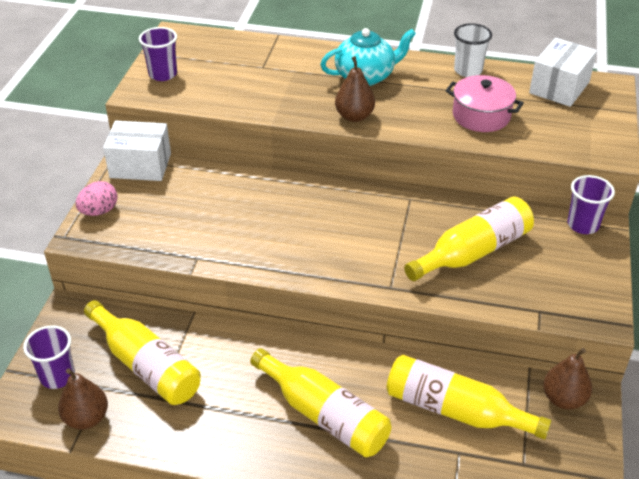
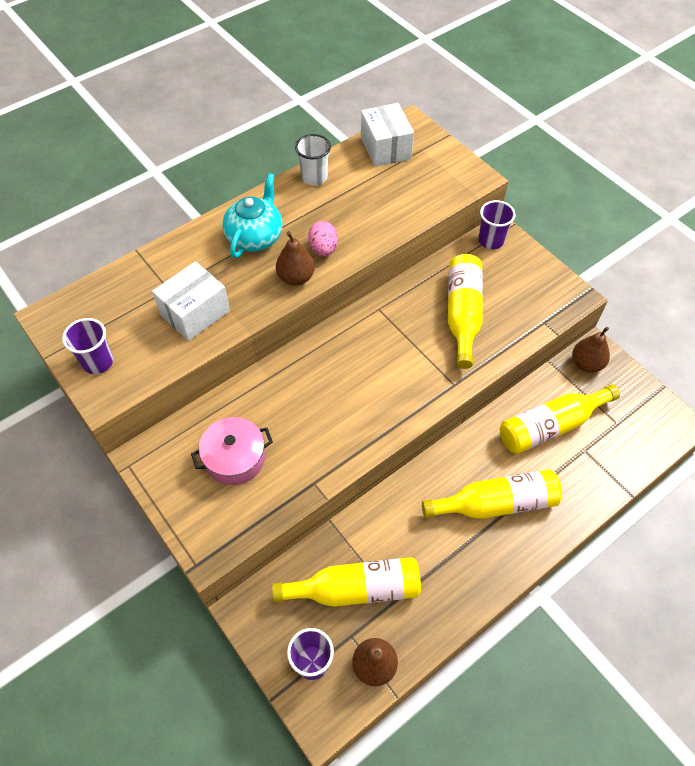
camera: 50 degrees left, 15 degrees up
pink egg [76,181,118,216] -> pink egg moved to [308,221,338,256]
white box [103,121,171,181] -> white box moved to [152,261,230,341]
pink pot [445,75,524,132] -> pink pot moved to [191,417,273,485]

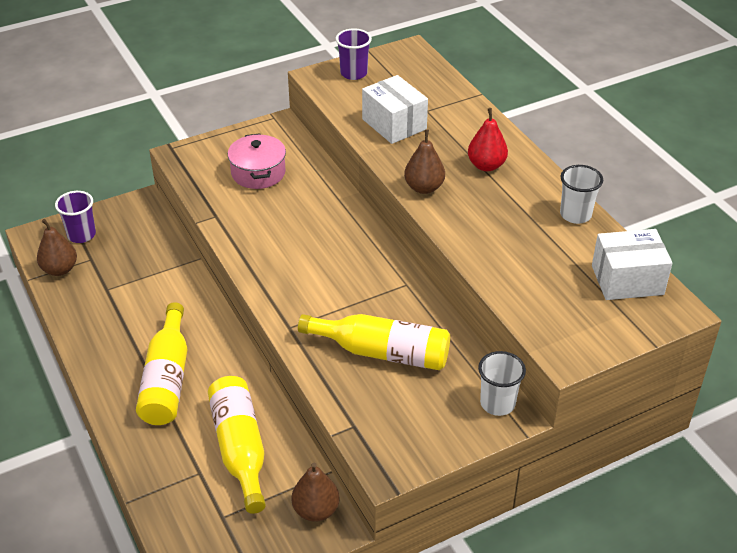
camera: 100 degrees right, 15 degrees down
turquoise teapot [222,173,283,258] -> red pear [468,108,508,171]
yellow bottle [272,557,421,607] -> none
pink egg [308,221,338,256] -> none
purple cup [478,200,516,249] -> white cup [478,351,526,416]

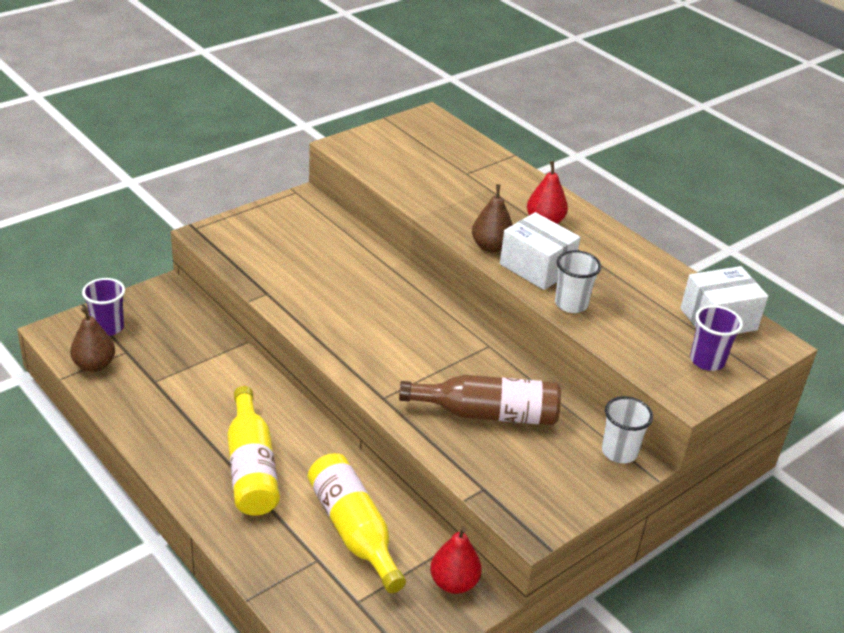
camera: 15 degrees left, 5 degrees down
pink pot [228,133,286,189] -> none
brown pear [292,463,340,522] -> red pear [430,527,482,594]
yellow bottle [298,314,450,370] -> brown bottle [399,375,561,425]
purple cup [335,28,372,80] -> purple cup moved to [690,305,743,371]
white box [362,75,428,144] -> white box moved to [500,212,581,290]
white cup [560,165,603,224] -> white cup moved to [555,250,601,313]

